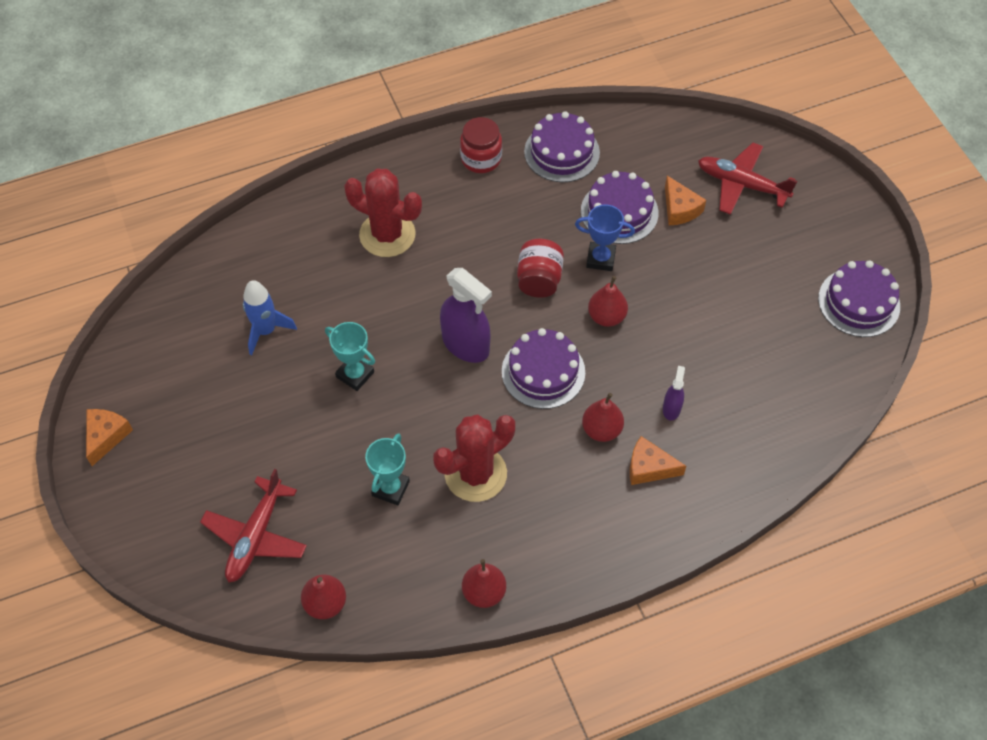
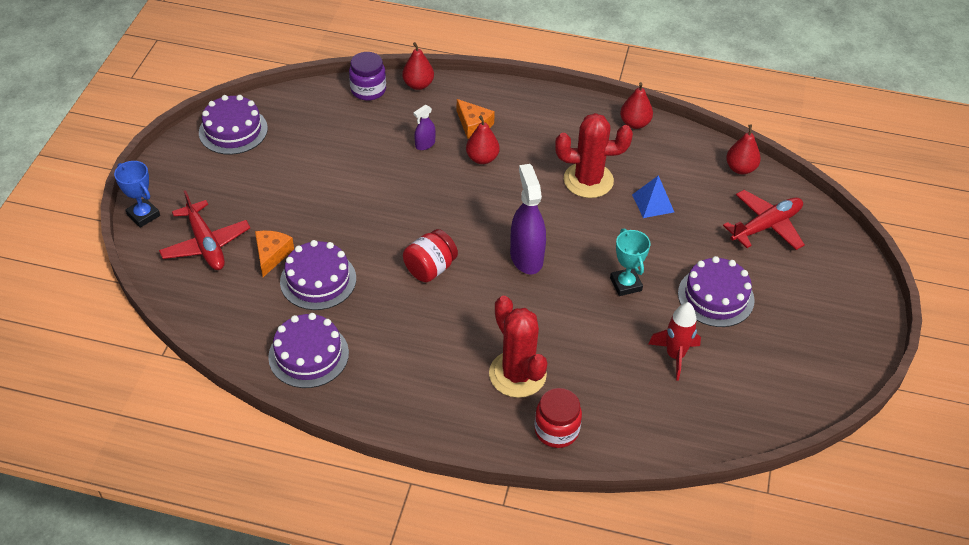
camera: 145 degrees left, 10 degrees down
orange cheese [86,409,133,466] -> none
blue rocket [243,280,297,355] -> red rocket [649,302,701,380]
turquoise trophy [365,433,410,505] -> blue pyramid [632,175,674,218]
red jar [460,117,502,173] -> red jar moved to [534,388,582,448]
purple cake [502,328,585,409] -> purple cake moved to [678,256,755,327]
blue trophy [575,204,635,271] -> blue trophy moved to [114,161,160,228]
red pear [588,276,628,327] -> red pear moved to [402,42,434,90]
none -> purple jar [349,52,386,101]

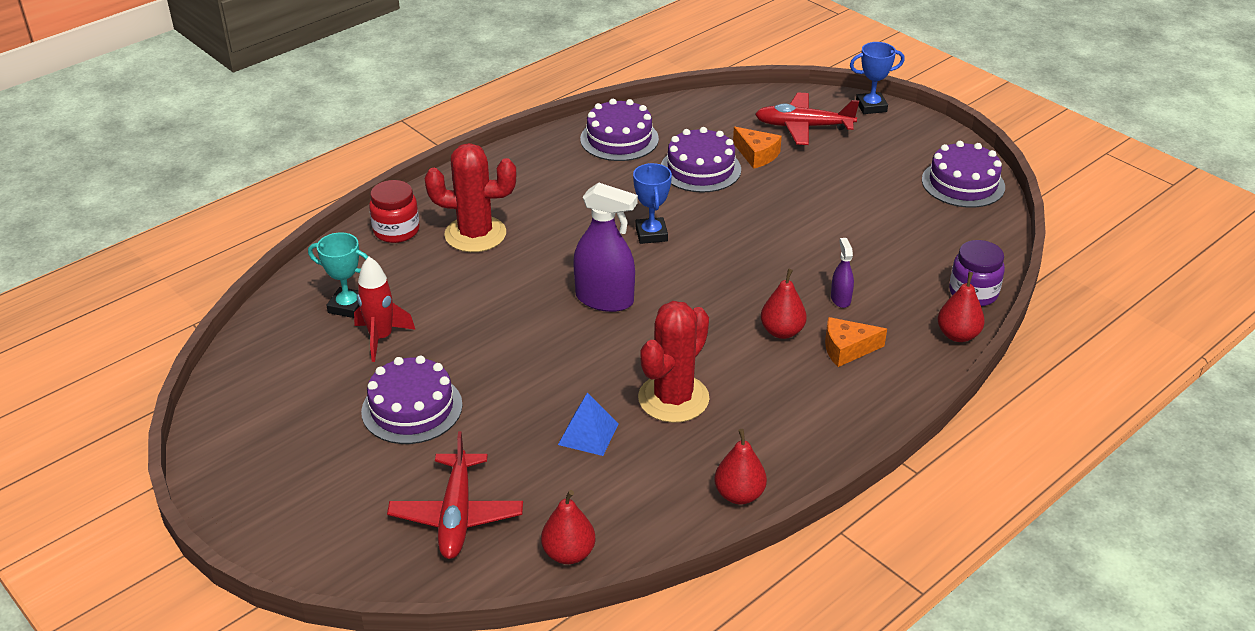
camera: 125 degrees right, 10 degrees down
red jar [403,229,458,282] -> blue trophy [633,163,672,244]
turquoise trophy [610,228,650,296] -> turquoise trophy moved to [308,232,368,318]

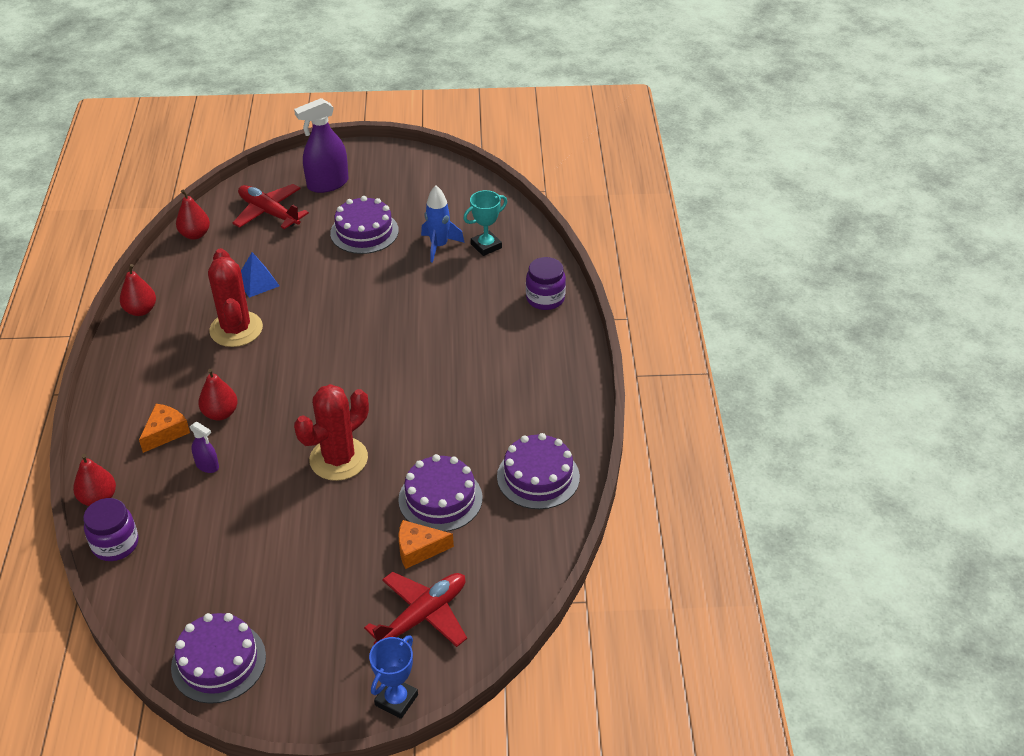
camera: 130 degrees right, 5 degrees up
red rocket [354,257,416,362] -> blue rocket [421,186,465,263]
red jar [369,180,420,243] -> purple jar [526,257,566,310]
red cactus [425,143,517,252] -> red cactus moved to [294,384,369,481]
purple spray bottle [573,182,638,312] -> purple spray bottle moved to [294,98,349,193]
blue trophy [633,163,672,244] -> none

